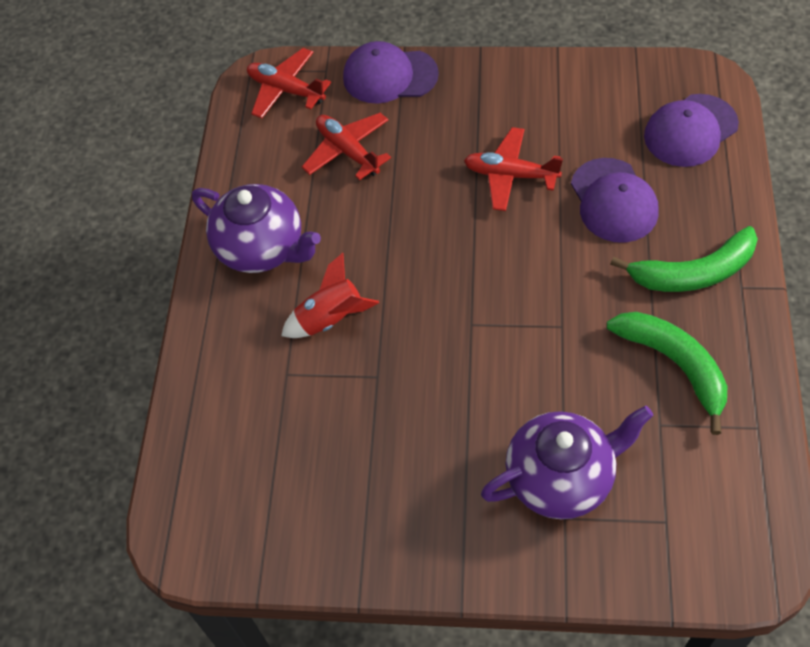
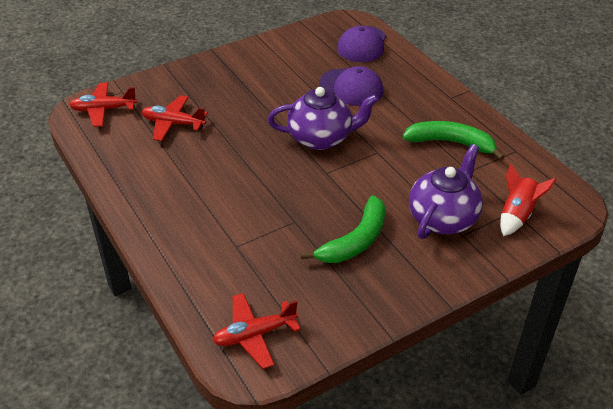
camera: 40 degrees left, 15 degrees down
purple teapot [192,184,321,273] -> purple teapot moved to [268,87,379,150]
red rocket [281,253,379,338] -> red rocket moved to [500,164,556,236]
purple cap [343,41,439,103] -> none
red plane [464,127,563,211] -> red plane moved to [213,293,301,369]
green banana [610,226,758,292] -> green banana moved to [300,195,386,263]

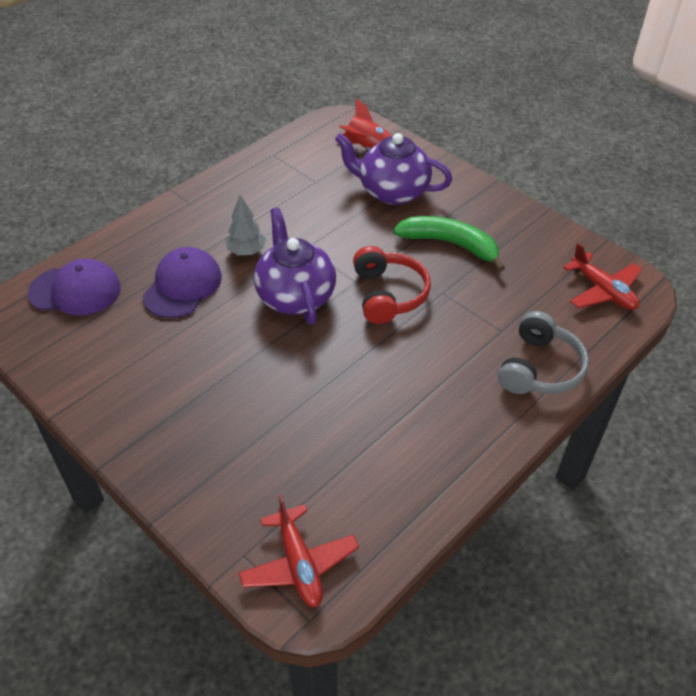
camera: 105 degrees left, 5 degrees up
red plane [142,95,208,141] -> none
green banana [402,121,505,160] -> none
none -> grey tree [225,195,266,255]
none -> red headphones [353,246,431,324]
none -> grey headphones [498,311,589,394]

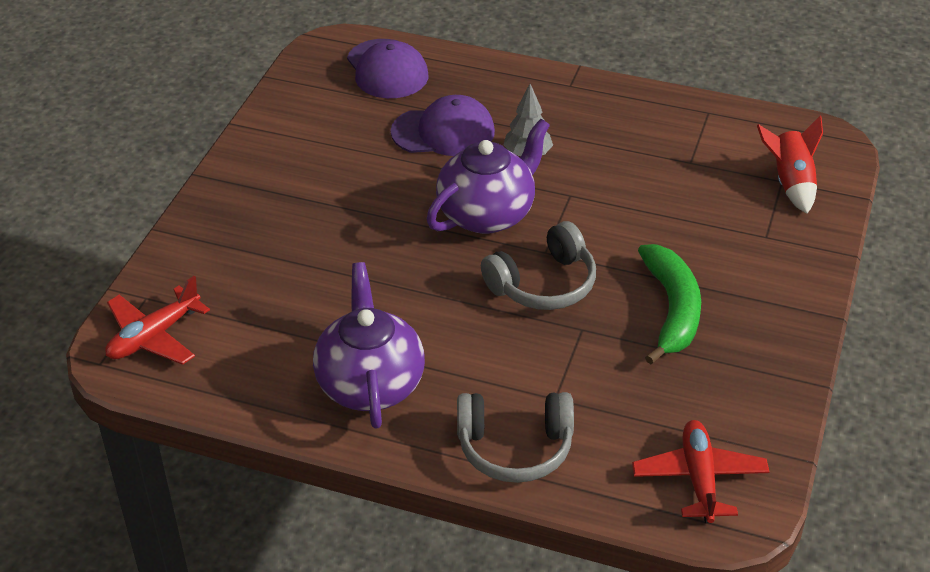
camera: 65 degrees right, 5 degrees down
purple teapot [335,133,452,205] -> purple teapot moved to [313,262,425,429]
red headphones [353,246,431,324] -> grey headphones [481,221,596,310]
red plane [563,243,642,310] -> red plane turned 150 degrees clockwise [632,420,769,523]

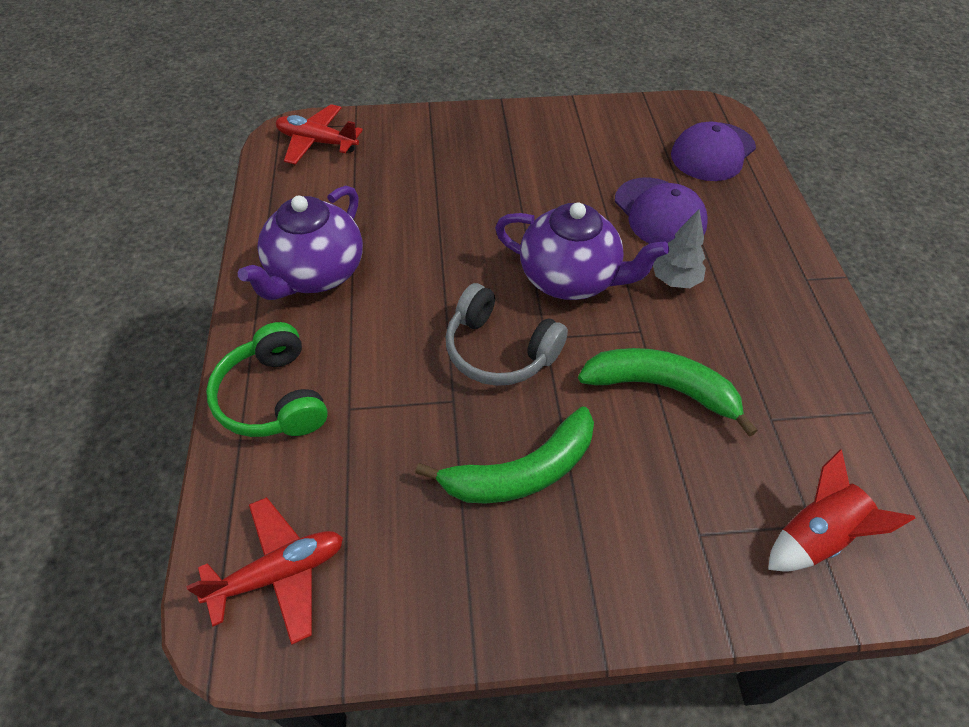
camera: 65 degrees right, 10 degrees up
purple teapot [313,262,425,429] -> purple teapot turned 150 degrees clockwise [238,186,363,300]
grey headphones [457,392,574,483] -> green headphones [206,322,328,437]
none -> green banana [578,348,758,437]

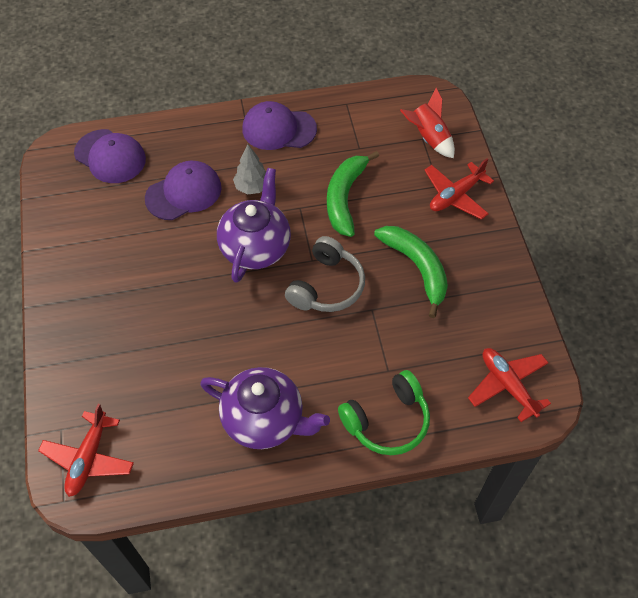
camera: 95 degrees left, 5 degrees up
none -> purple cap [242,101,317,150]
none -> red plane [424,158,494,220]

